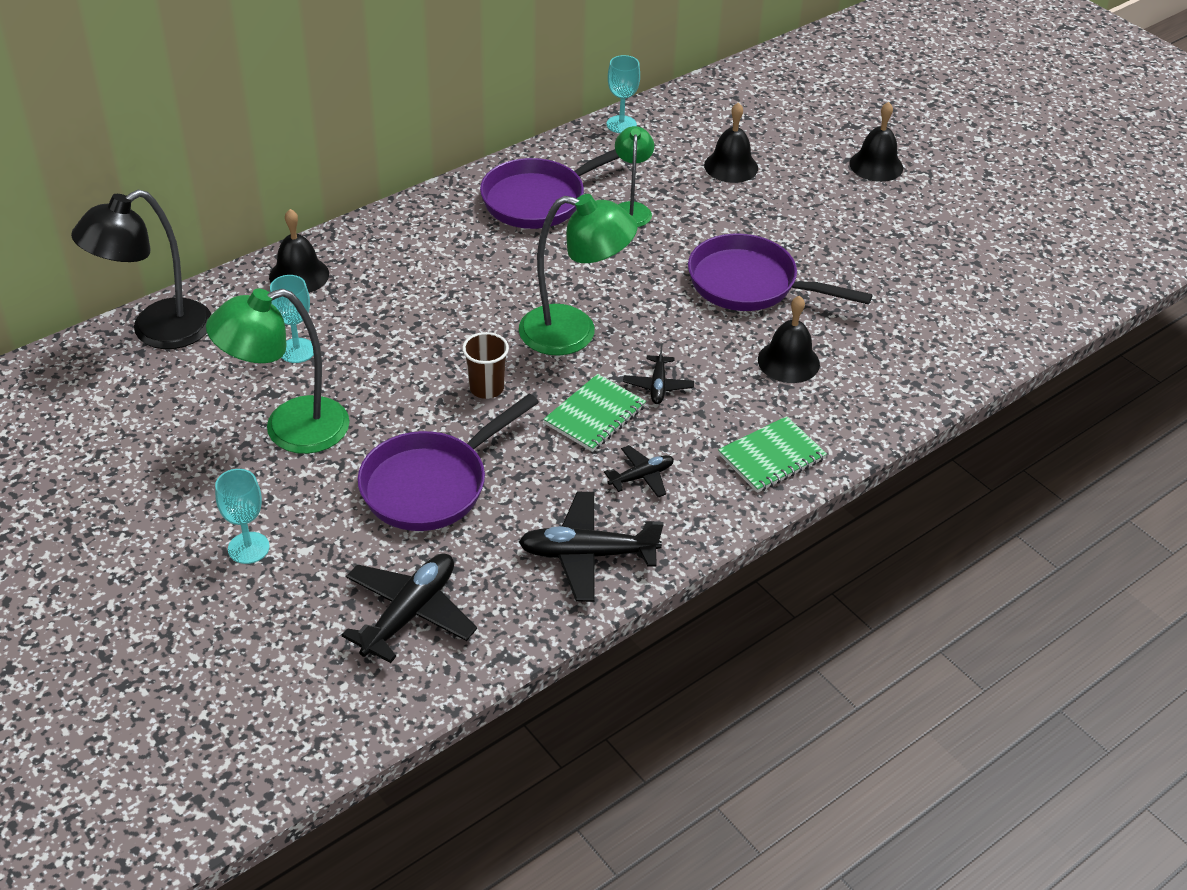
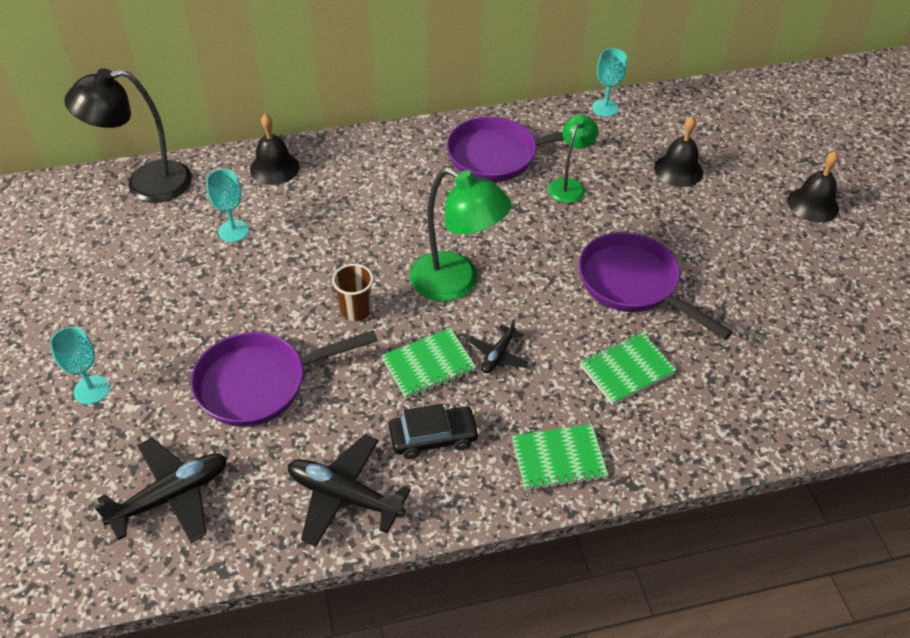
camera: 25 degrees right, 5 degrees up
green lamp [206,288,350,454] -> none
black plane [604,445,674,497] -> black car [389,404,480,459]
black bell [758,295,820,383] -> green notebook [580,332,677,405]

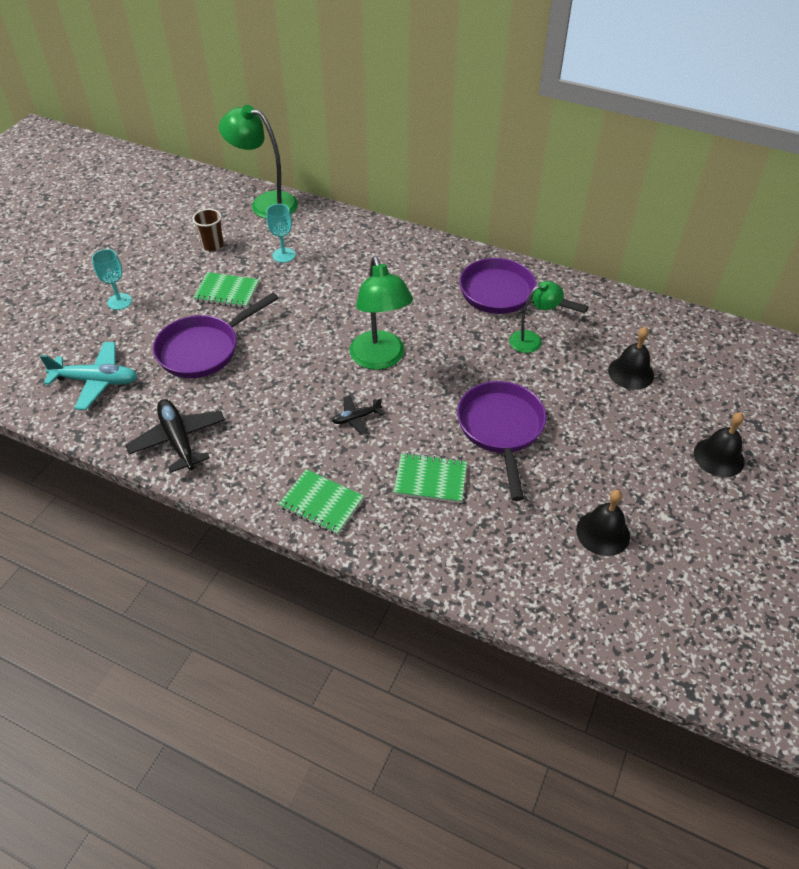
camera: 40 degrees right, 0 degrees up
black lamp [64,68,192,203] -> green lamp [219,105,298,219]
black plane [94,438,227,543] -> turquoise plane [40,342,138,410]
purple pan [191,330,378,427] -> purple pan turned 60 degrees counterclockwise [153,293,279,378]
black bell [250,114,299,185] -> black bell moved to [576,490,630,556]
brown cup [332,264,374,321] -> brown cup moved to [193,209,224,251]
green notebook [381,328,477,399] -> green notebook moved to [193,272,259,308]
black car [389,404,480,459] -> none
turquoise goblet [592,48,627,117] -> none

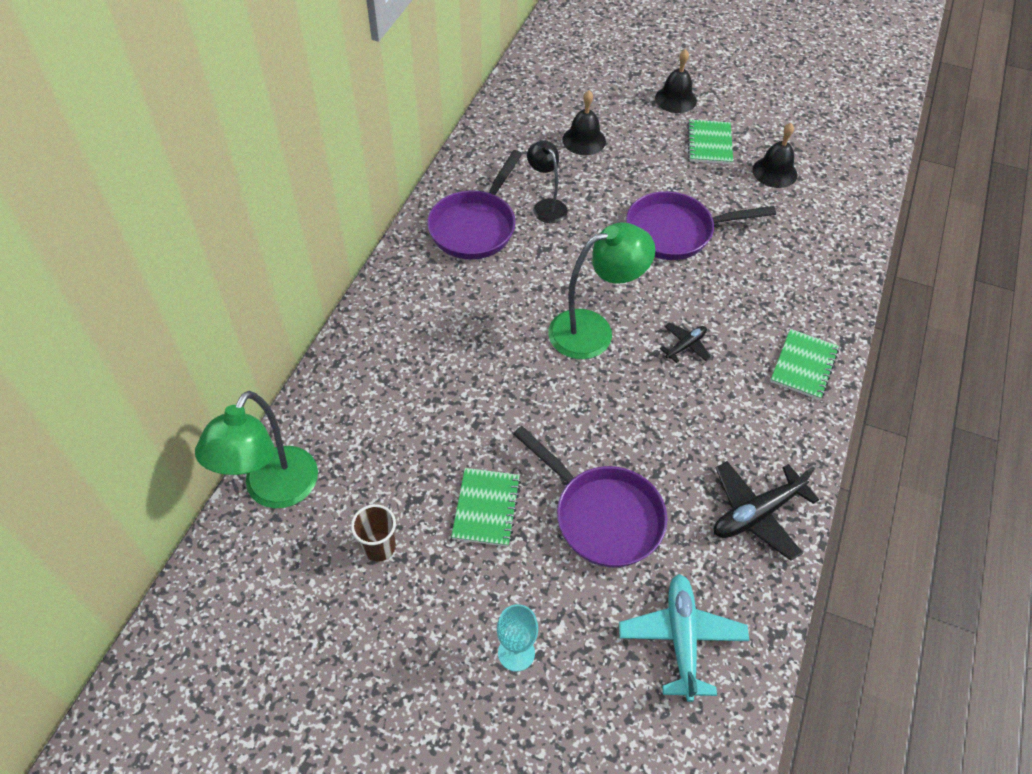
camera: 95 degrees left, 5 degrees up
turquoise goblet [266,204,295,263] -> none
black plane [332,395,383,435] -> black plane turned 105 degrees counterclockwise [660,322,712,363]
green notebook [393,453,467,503] -> green notebook moved to [687,120,733,164]
green lamp [509,281,564,353] -> black lamp [527,141,568,223]

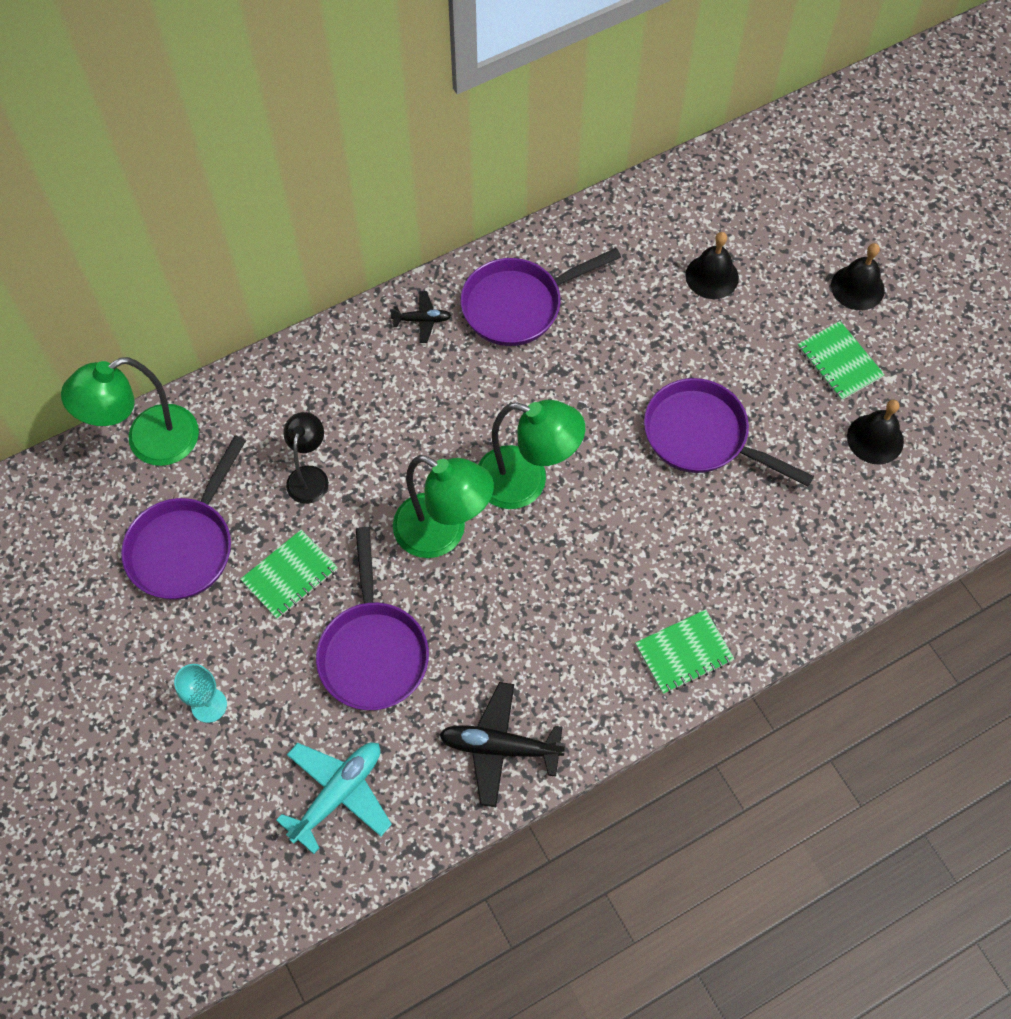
camera: 40 degrees right, 10 degrees up
brown cup [351,504,396,562] -> purple pan [121,435,246,600]
black lamp [527,141,568,223] -> black lamp moved to [283,412,329,504]
black plane [660,322,712,363] -> black plane moved to [390,291,452,343]
green notebook [687,120,733,164] -> green notebook turned 75 degrees counterclockwise [798,321,885,401]
none -> green lamp [393,455,494,558]

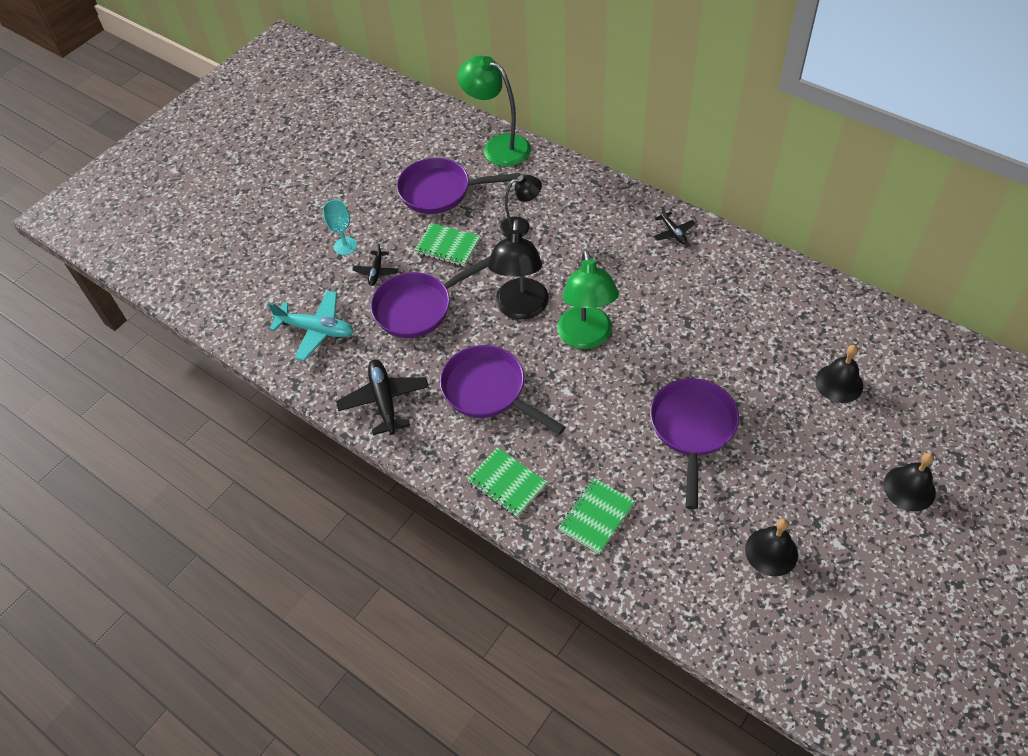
camera: 70 degrees right, 10 degrees down
green lamp [393,455,494,558] -> black lamp [488,220,549,320]
purple pan [461,248,621,346] -> purple pan moved to [440,345,566,435]
green notebook [798,321,885,401] -> green notebook moved to [558,478,635,554]
none -> black plane [353,244,399,286]

